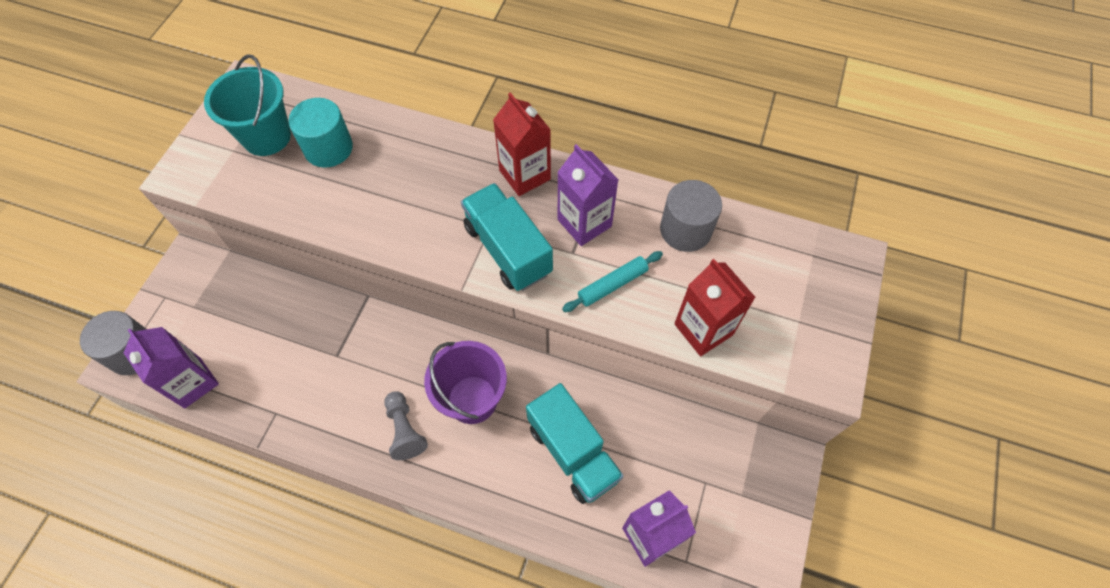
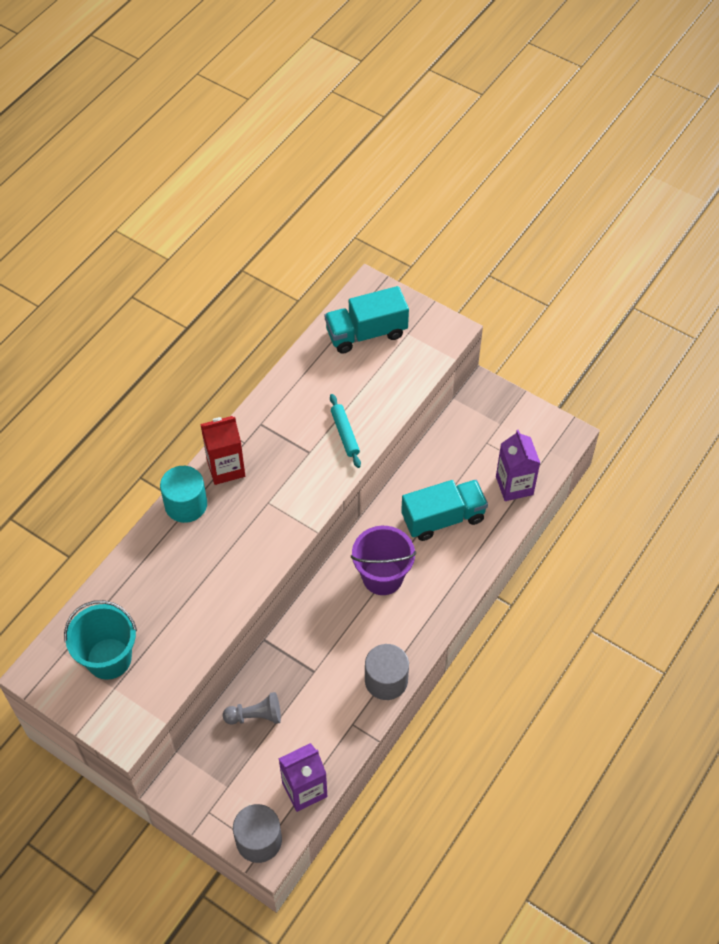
camera: 75 degrees left, 5 degrees down
turquoise cylinder [288,98,353,168] -> turquoise cylinder moved to [160,466,207,523]
grey pawn [384,391,428,460] -> grey pawn moved to [223,692,281,725]
turquoise truck [461,183,553,291] -> turquoise truck moved to [325,286,409,354]
purple carton [557,144,618,246] -> none
grey cylinder [660,180,722,252] -> grey cylinder moved to [365,644,409,700]
red carton [674,259,756,356] -> none

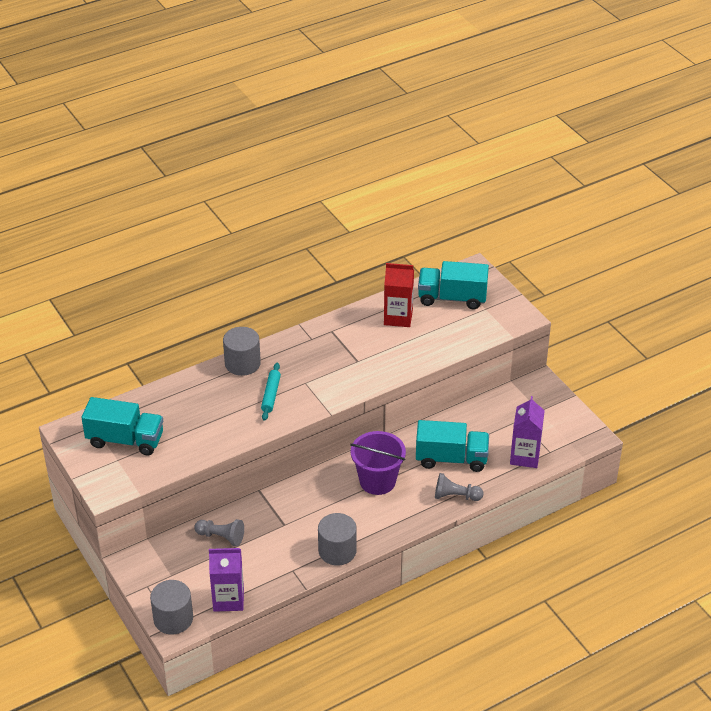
camera: 25 degrees right, 15 degrees down
turquoise bucket [64,600,137,680] -> turquoise truck [81,397,163,456]
turquoise cylinder [160,466,207,523] -> grey cylinder [223,327,261,376]
red carton [200,416,245,485] -> red carton moved to [384,263,414,327]
turquoise rolling pin [330,394,361,468] -> turquoise rolling pin moved to [261,363,281,421]
none -> grey pawn [435,473,484,501]

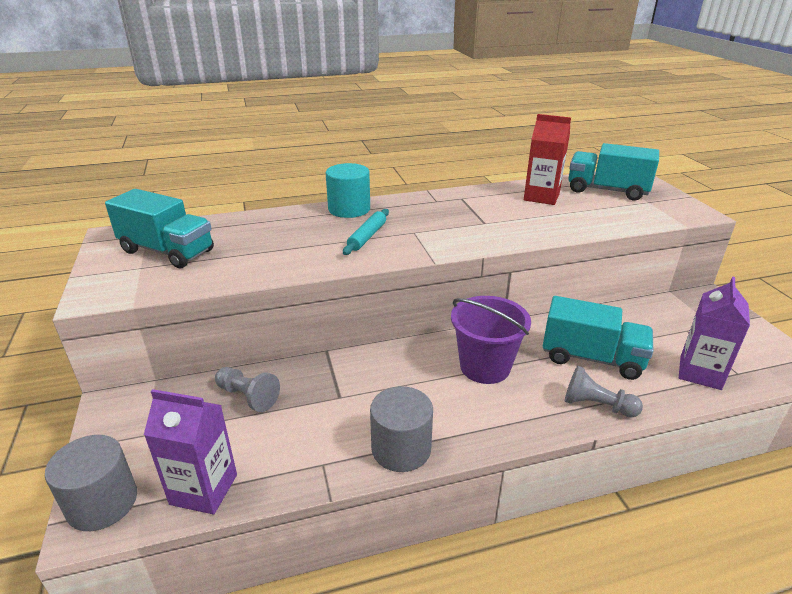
camera: 15 degrees right, 10 degrees down
grey cylinder [223,327,261,376] -> turquoise cylinder [326,163,370,218]

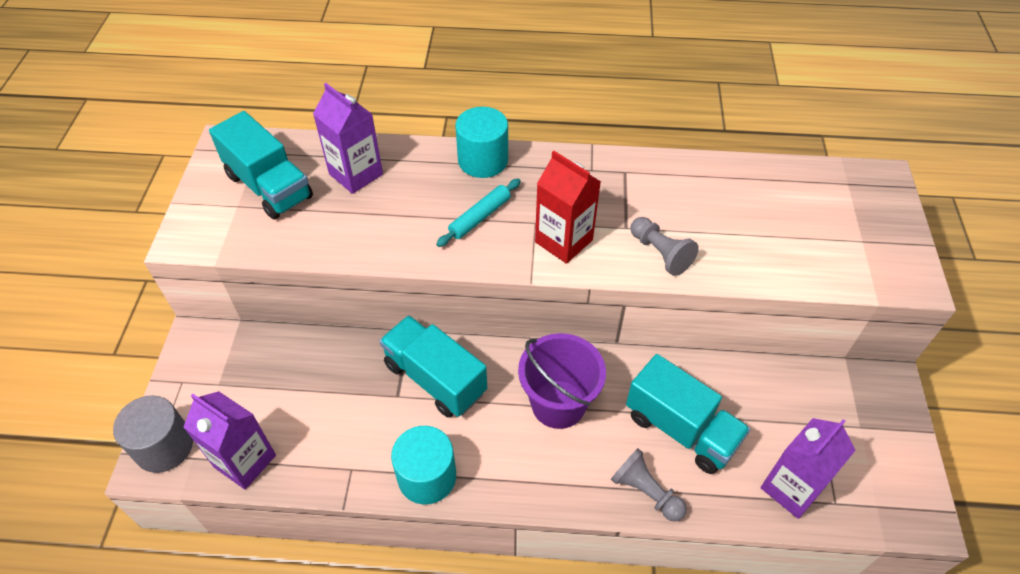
camera: 20 degrees right, 20 degrees up
grey pawn [215,367,280,412] -> grey pawn moved to [630,217,699,276]
grey cylinder [370,386,433,472] -> turquoise cylinder [391,426,456,505]
red carton [524,114,571,205] -> red carton moved to [535,151,601,264]
turquoise truck [568,143,659,201] -> turquoise truck moved to [380,315,487,418]
none -> purple carton [313,83,383,194]

